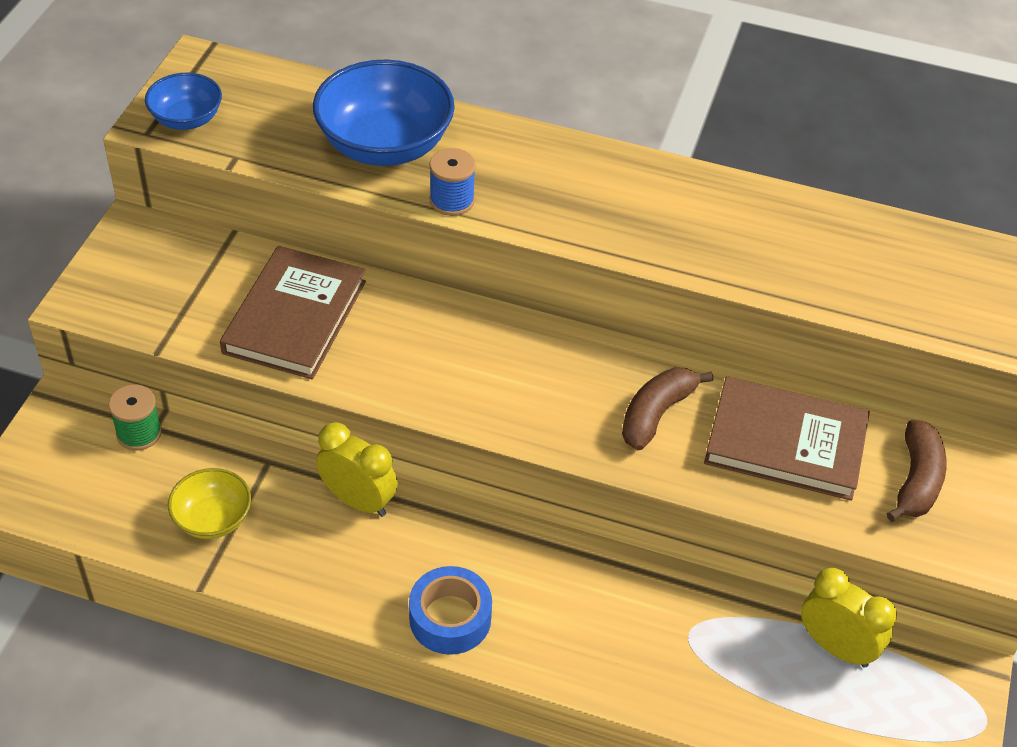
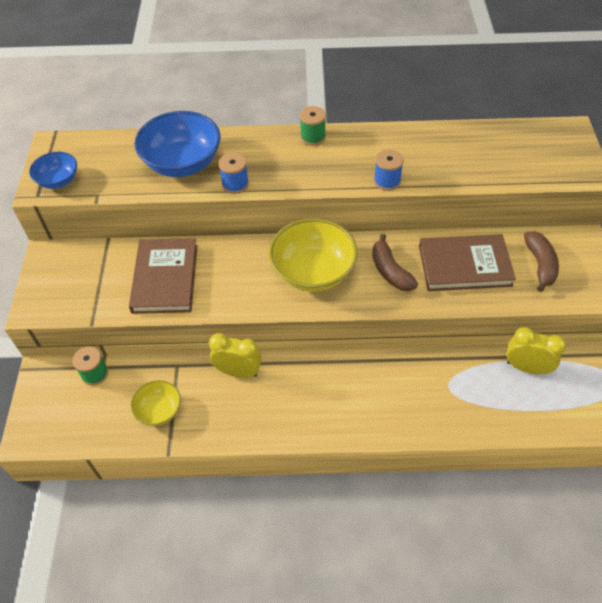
camera: 15 degrees left, 5 degrees up
blue tape [409,566,492,655] -> none
brown banana [622,367,713,450] -> brown banana turned 45 degrees counterclockwise [372,234,418,291]
none -> yellow bowl [269,218,358,292]
none -> green spool [300,106,326,146]
none -> blue spool [374,149,404,191]

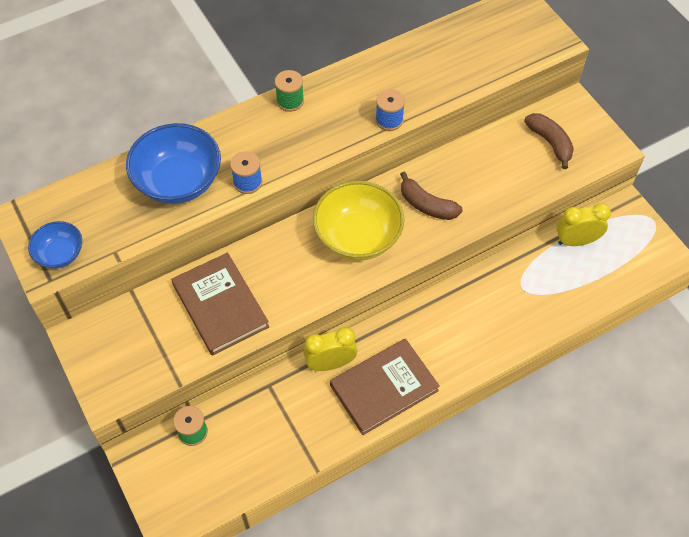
camera: 30 degrees left, 5 degrees up
yellow bowl [131,380,181,426] -> none
brown book [419,234,516,291] -> brown book moved to [330,338,440,435]

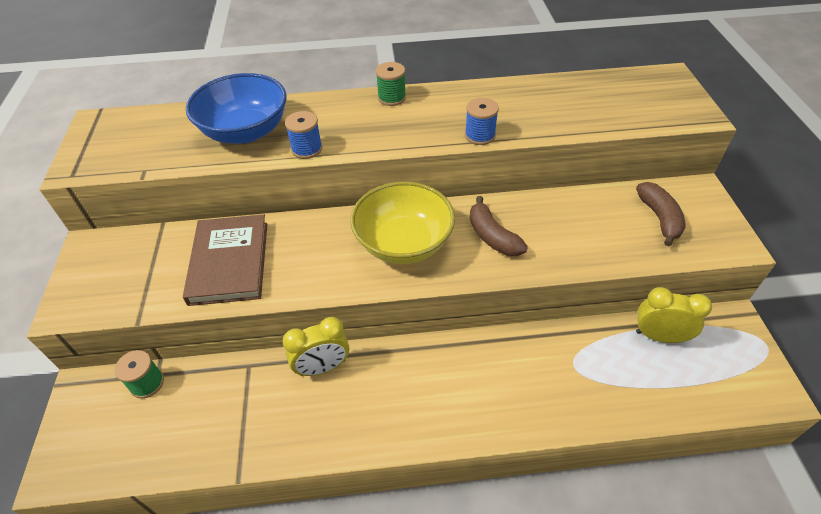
camera: 25 degrees right, 10 degrees down
blue bowl [28,221,82,269] -> none
yellow clock [304,327,357,371] -> yellow clock turned 150 degrees clockwise [283,317,349,376]
brown book [330,338,440,435] -> none

